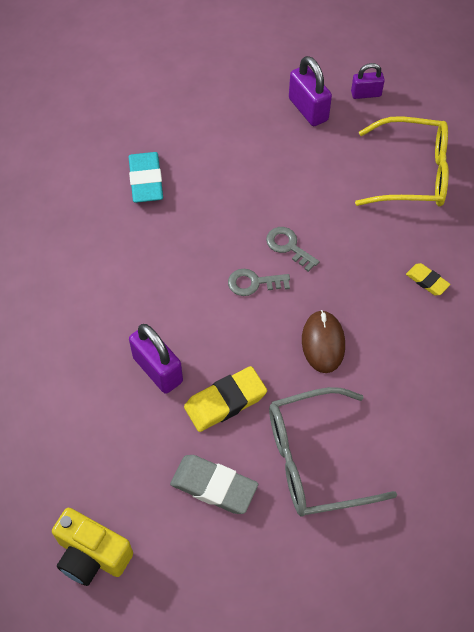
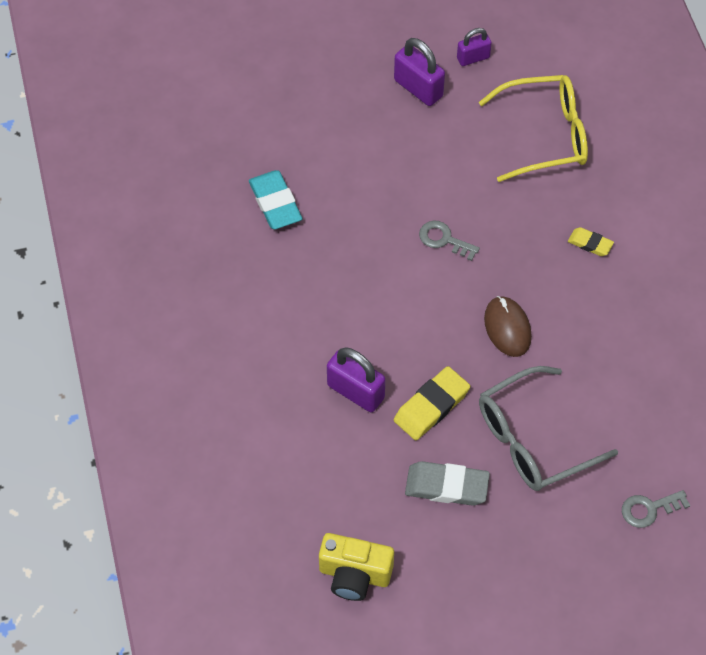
camera: 15 degrees left, 0 degrees up
grey key [228,269,290,296] -> grey key moved to [622,490,690,528]

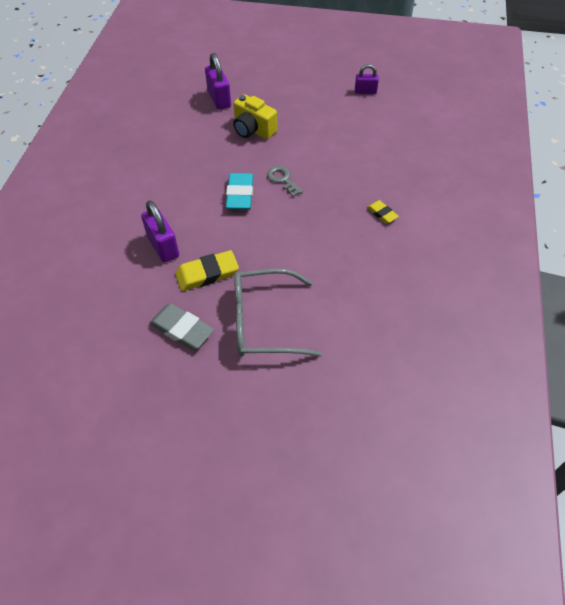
camera: 25 degrees right, 5 degrees down
turquoise eraser [249,170,302,229] -> turquoise eraser moved to [226,173,253,210]
yellow camera [319,533,394,601] -> yellow camera moved to [233,94,277,139]
purple padlock [394,38,445,106] -> purple padlock moved to [205,53,231,110]
yellow glasses [479,75,588,182] -> none
brown mouse [484,296,532,357] -> none
grey key [622,490,690,528] -> none

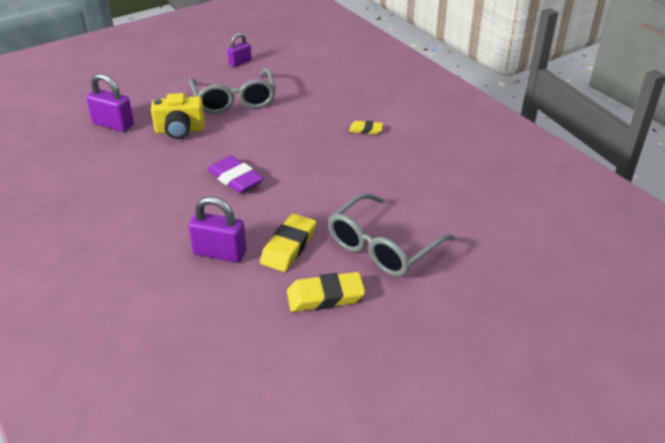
camera: 45 degrees left, 15 degrees down
grey eraser [149,304,214,350] -> yellow eraser [287,272,365,312]
turquoise eraser [226,173,253,210] -> purple eraser [208,156,264,194]
grey key [267,166,303,197] -> none
none -> grey glasses [189,68,276,114]

